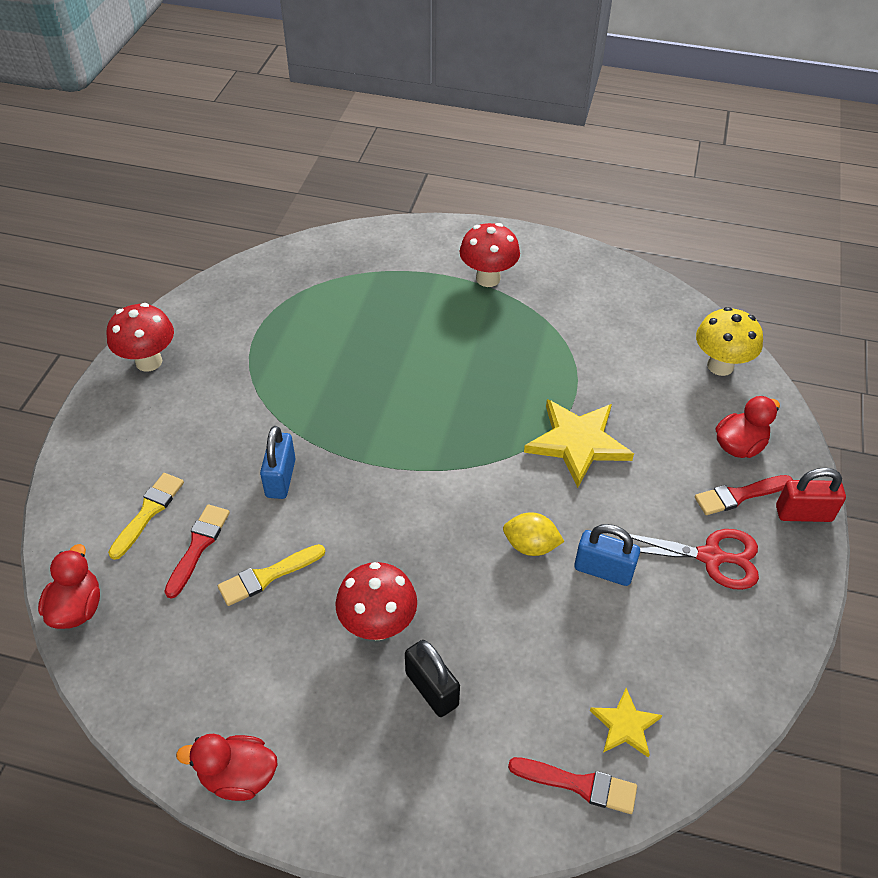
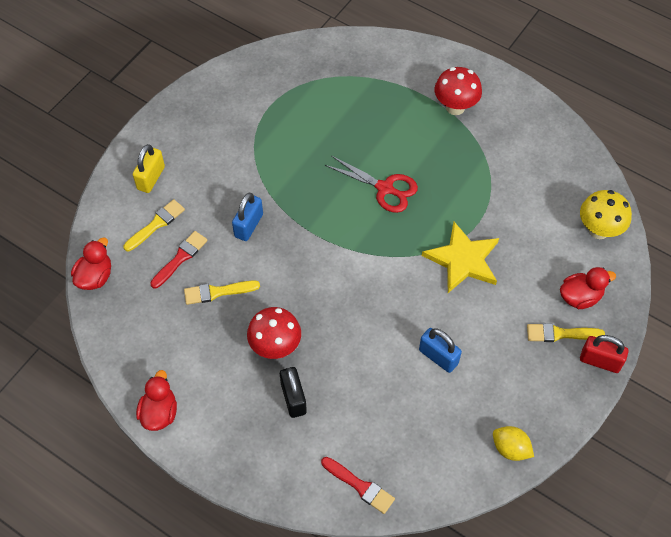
camera: 20 degrees right, 10 degrees up
red mushroom [107,303,174,372] -> none
red duck [176,734,278,801] -> red duck turned 75 degrees clockwise [136,370,177,431]
yellow lemon [503,512,565,556] -> yellow lemon moved to [493,426,534,461]
yellow star [590,688,662,757] -> none
red scissors [630,529,759,590] -> red scissors moved to [325,156,418,213]
red brush [695,475,793,515] -> yellow brush [527,323,605,342]
none -> yellow padlock [133,144,165,193]

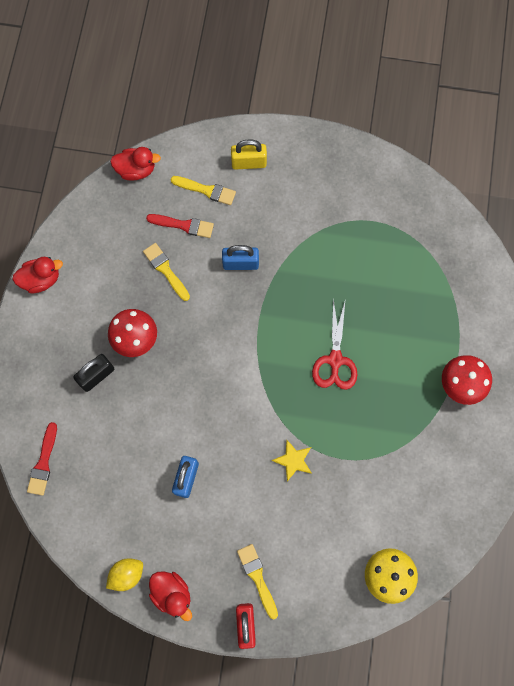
camera: 65 degrees right, 15 degrees up
yellow star [422,222,499,293] -> yellow star [272,440,312,481], size x0.54
yellow lemon [493,426,534,461] -> yellow lemon turned 45 degrees clockwise [106,558,143,591]
red duck [560,267,616,309] -> red duck moved to [149,571,192,621]

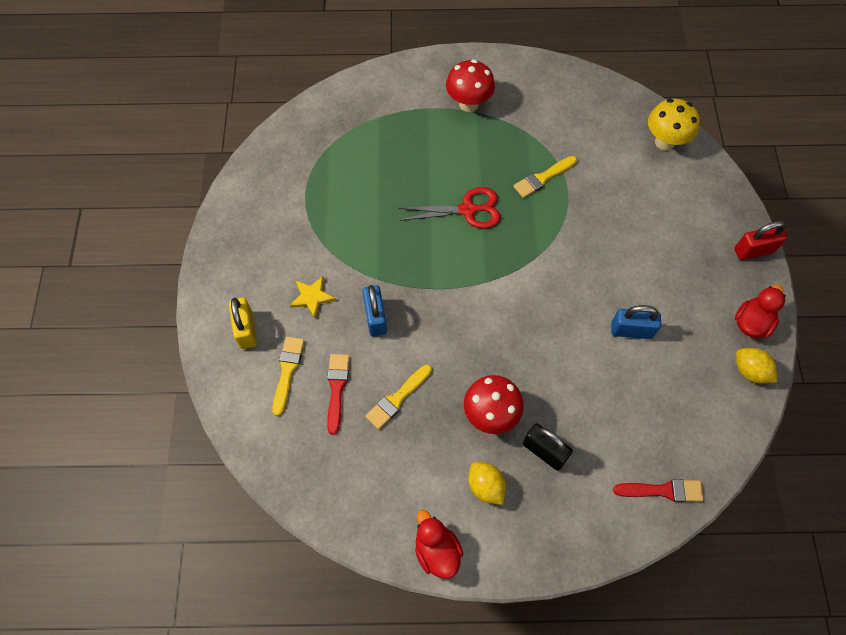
camera: 100 degrees left, 10 degrees down
red duck [110,147,161,181] -> none
yellow brush [237,544,278,619] -> yellow brush moved to [513,156,577,198]
yellow star [272,440,312,481] -> yellow star moved to [290,276,336,318]
none -> yellow lemon [469,462,506,505]

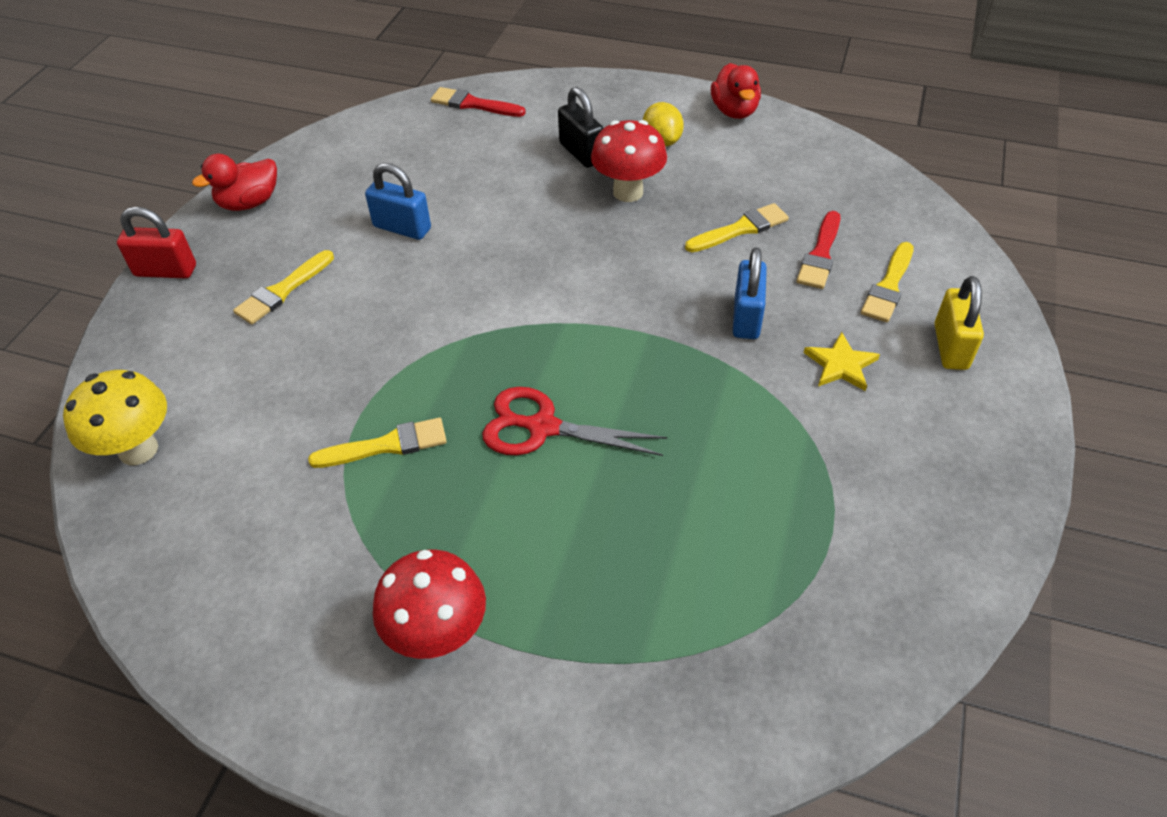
camera: 160 degrees left, 15 degrees down
yellow lemon [736,348,777,383] -> none
none -> yellow brush [233,250,334,324]

